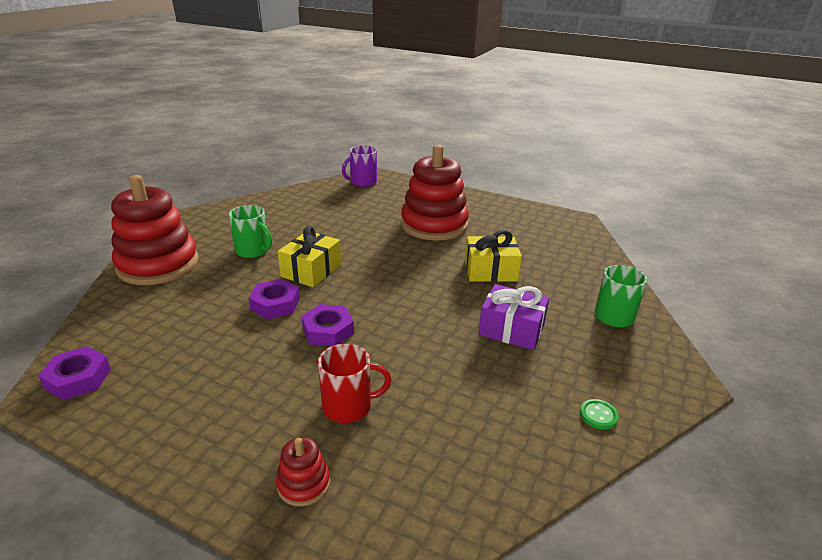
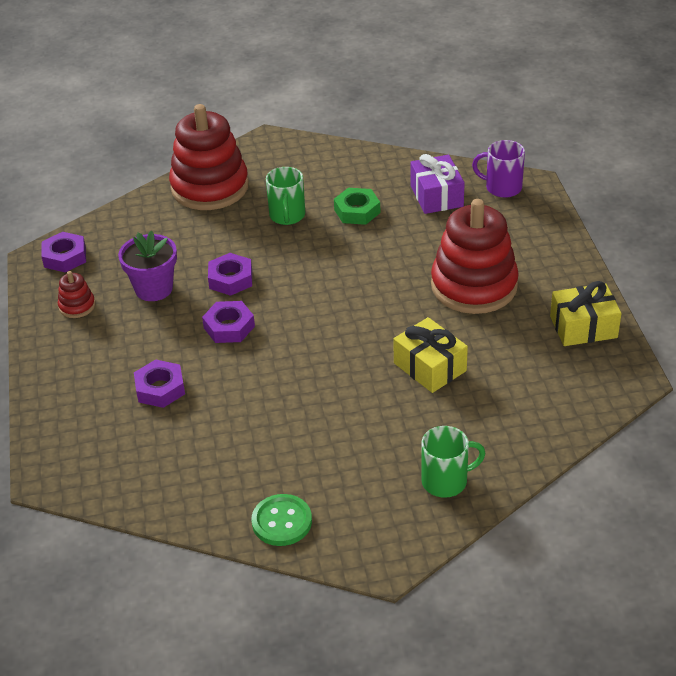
camera: 55 degrees right, 10 degrees up
red stacking toy [276,437,330,506] -> red stacking toy moved to [58,271,95,318]
yellow gift [277,226,341,287] -> yellow gift moved to [550,281,622,346]
red mug [318,344,391,423] -> purple nut [134,359,185,408]
purple gift [478,284,549,350] -> purple gift moved to [410,154,465,214]
green button [580,399,619,430] -> green button [251,494,312,546], size x1.73
none -> purple flower pot [118,231,177,301]
none -> green nut [334,188,380,225]

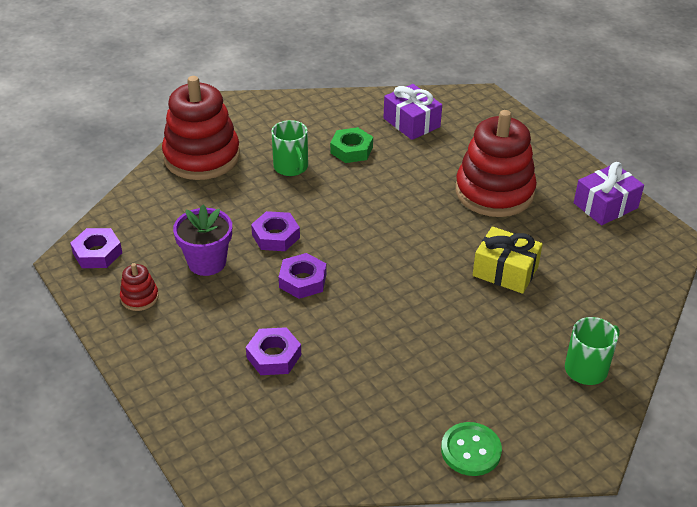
camera: 25 degrees left, 0 degrees up
purple mug [472,140,525,198] -> none
yellow gift [550,281,622,346] -> purple gift [574,162,644,225]

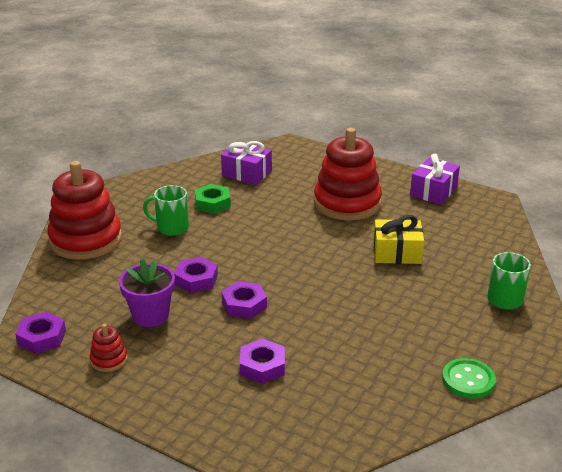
camera: 25 degrees left, 10 degrees down
green mug [271,120,308,176] -> green mug turned 150 degrees clockwise [143,185,189,236]

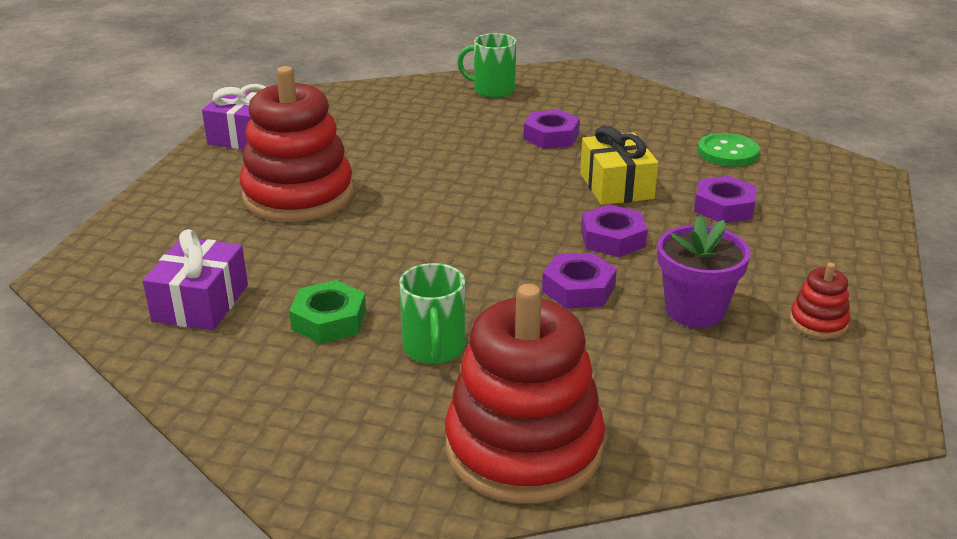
camera: 105 degrees left, 0 degrees up
purple nut [15,312,66,354] -> purple nut moved to [523,110,580,149]
yellow gift [373,215,424,264] -> yellow gift moved to [580,125,658,205]
green button [442,358,496,399] -> green button moved to [698,133,760,166]

